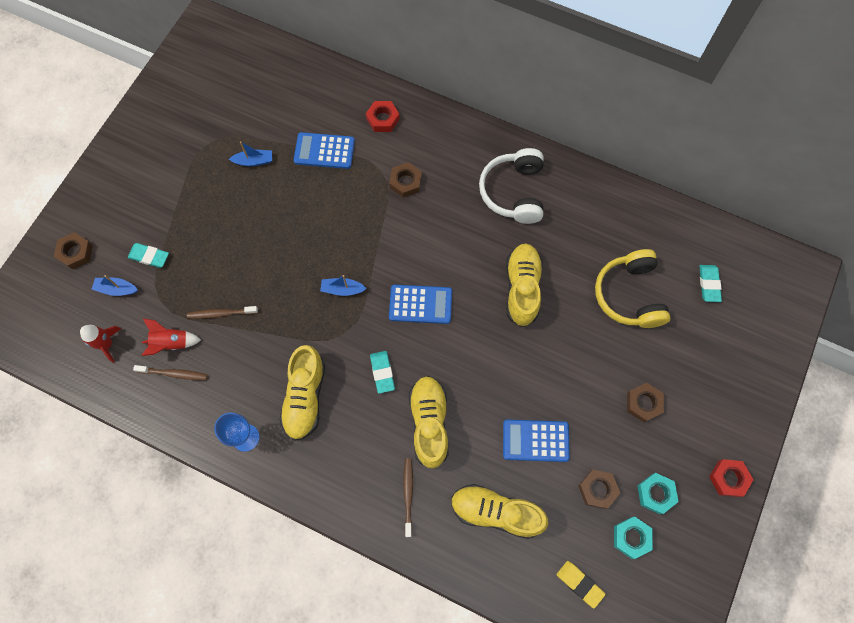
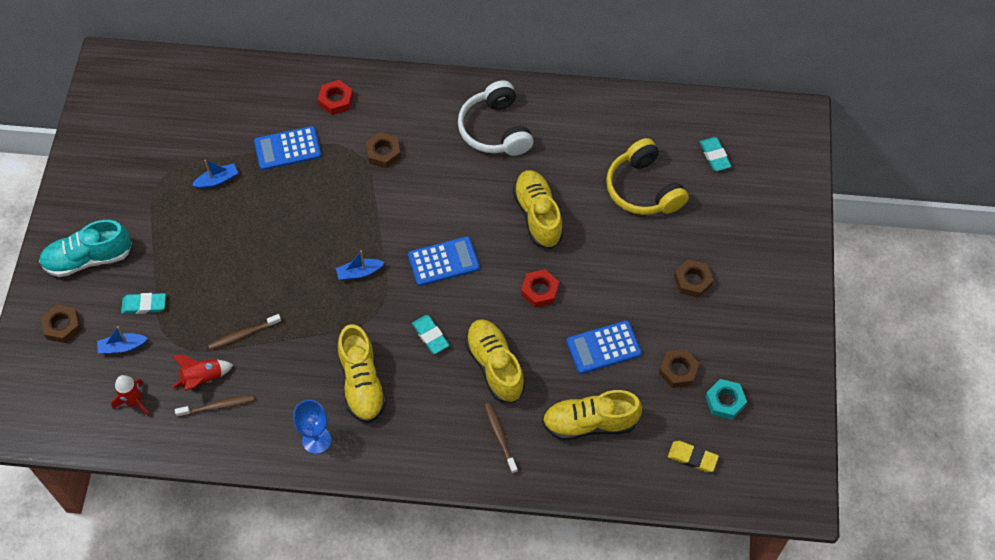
camera: 20 degrees left, 10 degrees down
turquoise nut [637,473,679,514] -> none
red nut [709,459,754,497] -> red nut moved to [521,269,559,308]
none -> turquoise shoe [39,220,132,277]

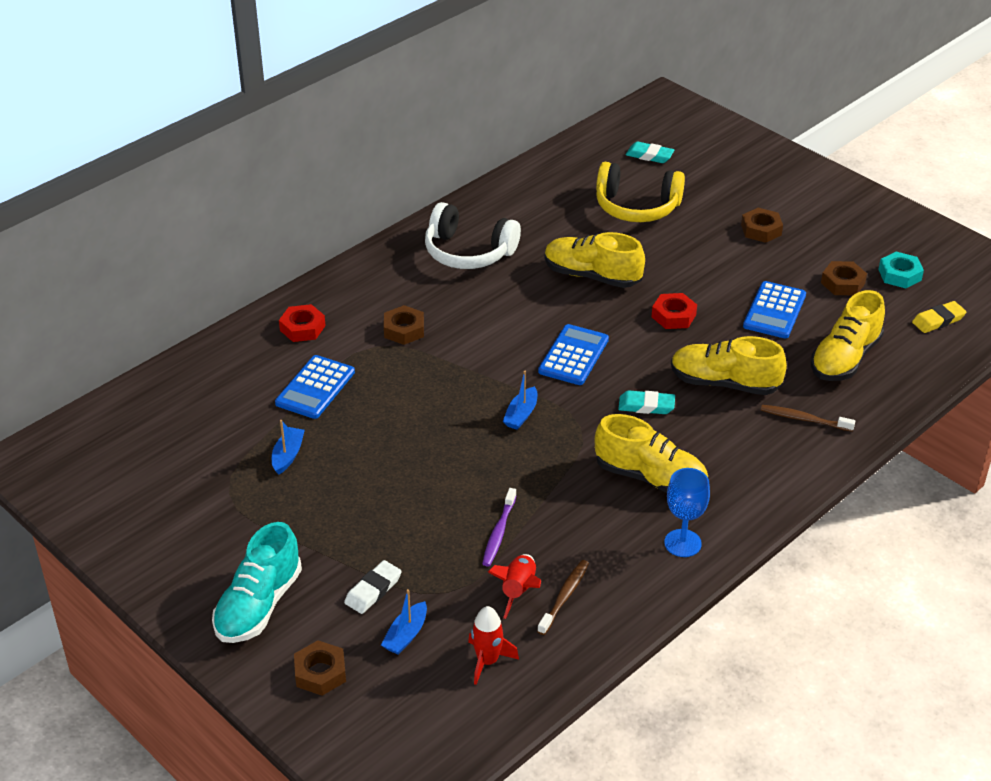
camera: 50 degrees left, 20 degrees down
turquoise eraser [121,293,166,314] -> white eraser [344,560,402,614]
brown toothbrush [208,314,281,350] -> purple toothbrush [482,488,516,567]

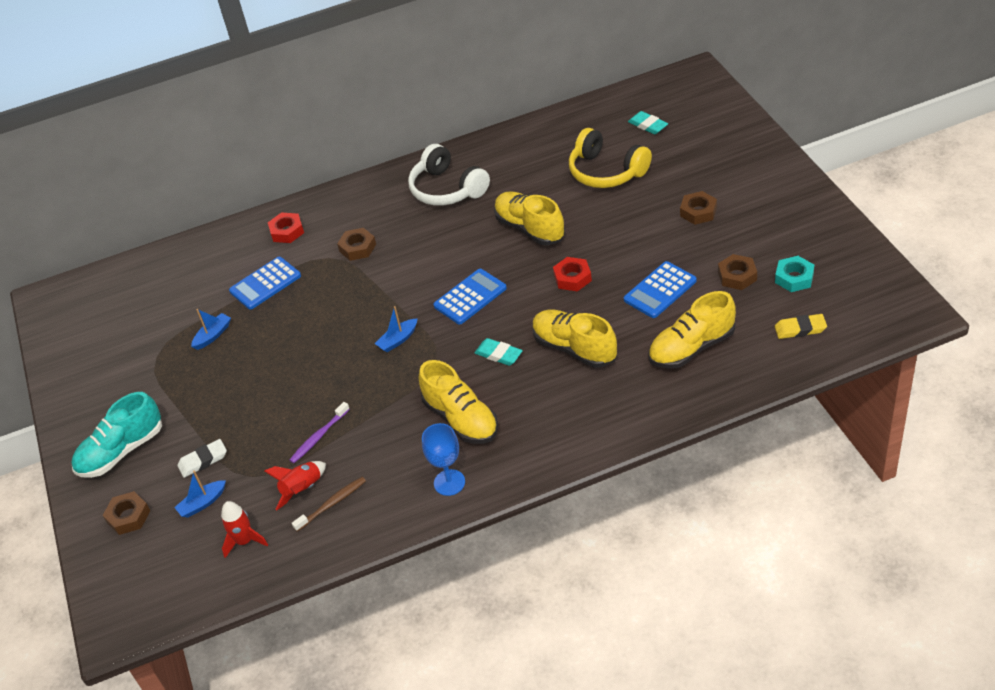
camera: 30 degrees right, 5 degrees up
brown toothbrush [761,405,855,432] -> none

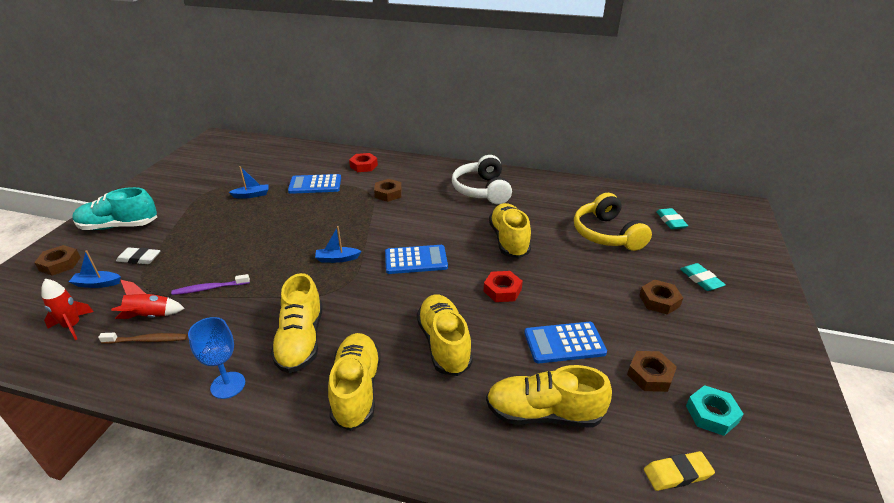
camera: 30 degrees right, 10 degrees down
turquoise eraser [475,338,523,366] -> turquoise eraser moved to [680,263,726,291]
yellow eraser [775,314,827,339] -> yellow eraser turned 45 degrees counterclockwise [644,451,715,491]
none -> yellow shoe [328,333,381,431]

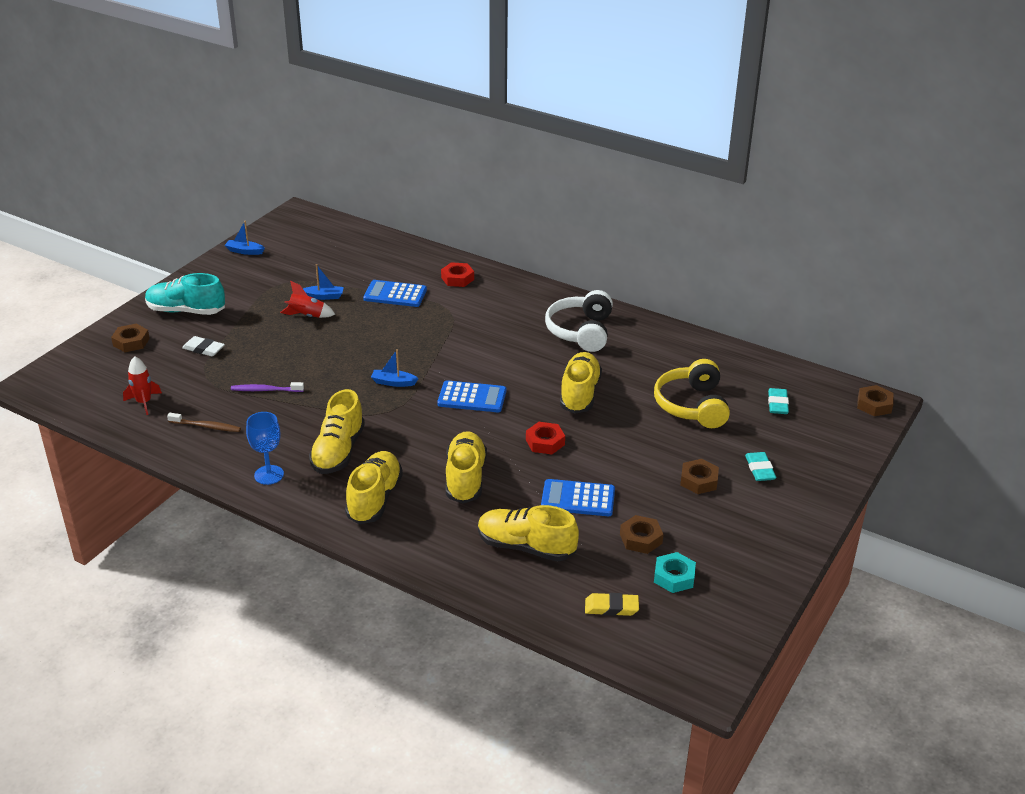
camera: 15 degrees right, 0 degrees up
blue boat [69,250,121,288] -> blue boat moved to [225,221,265,255]
red rocket [111,280,185,319] -> red rocket moved to [280,281,335,318]
brown nut [374,179,402,202] -> brown nut moved to [857,385,894,416]

